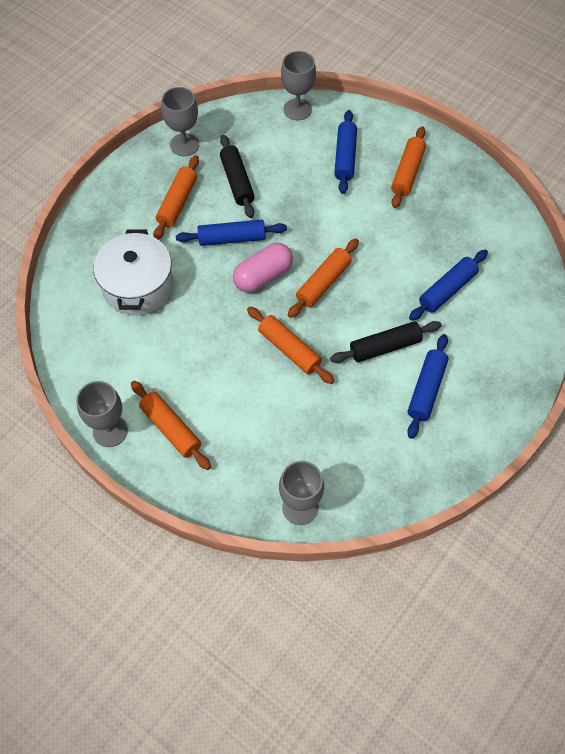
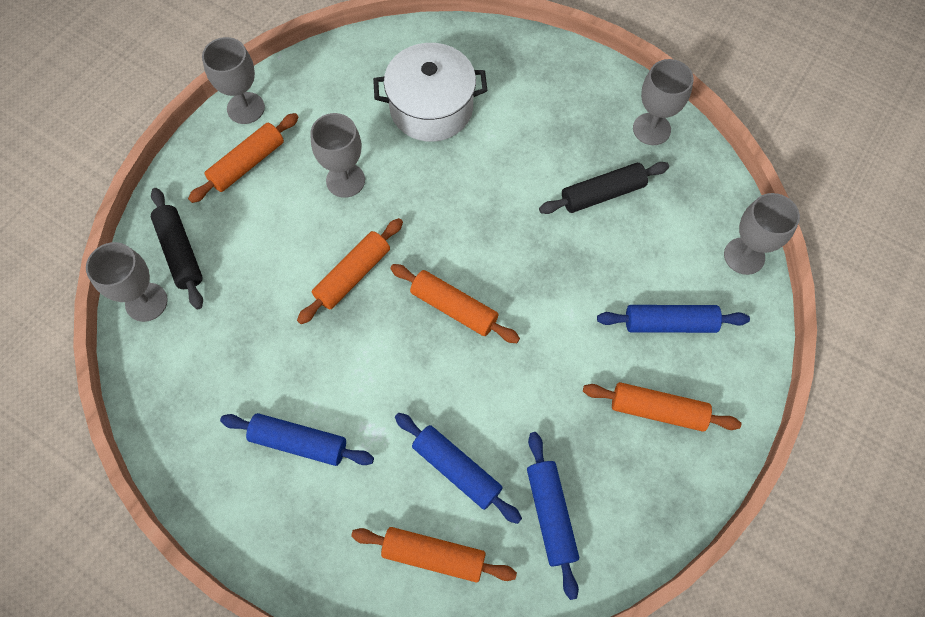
camera: 85 degrees right, 5 degrees up
orange rolling pin [153,155,199,239] -> orange rolling pin moved to [351,527,517,582]
blue rolling pin [176,220,287,246] -> blue rolling pin moved to [527,432,579,600]
pink capsule [233,243,293,293] -> none
black rolling pin [330,321,442,363] -> black rolling pin moved to [151,188,203,309]
none -> grey goblet [310,113,365,198]

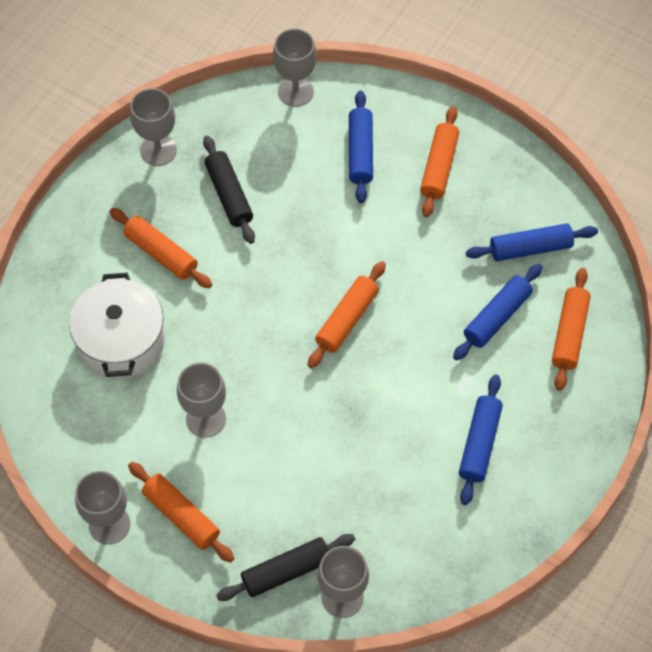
camera: 90 degrees left, 5 degrees down
orange rolling pin [297,218,403,324] -> orange rolling pin moved to [109,208,212,288]

